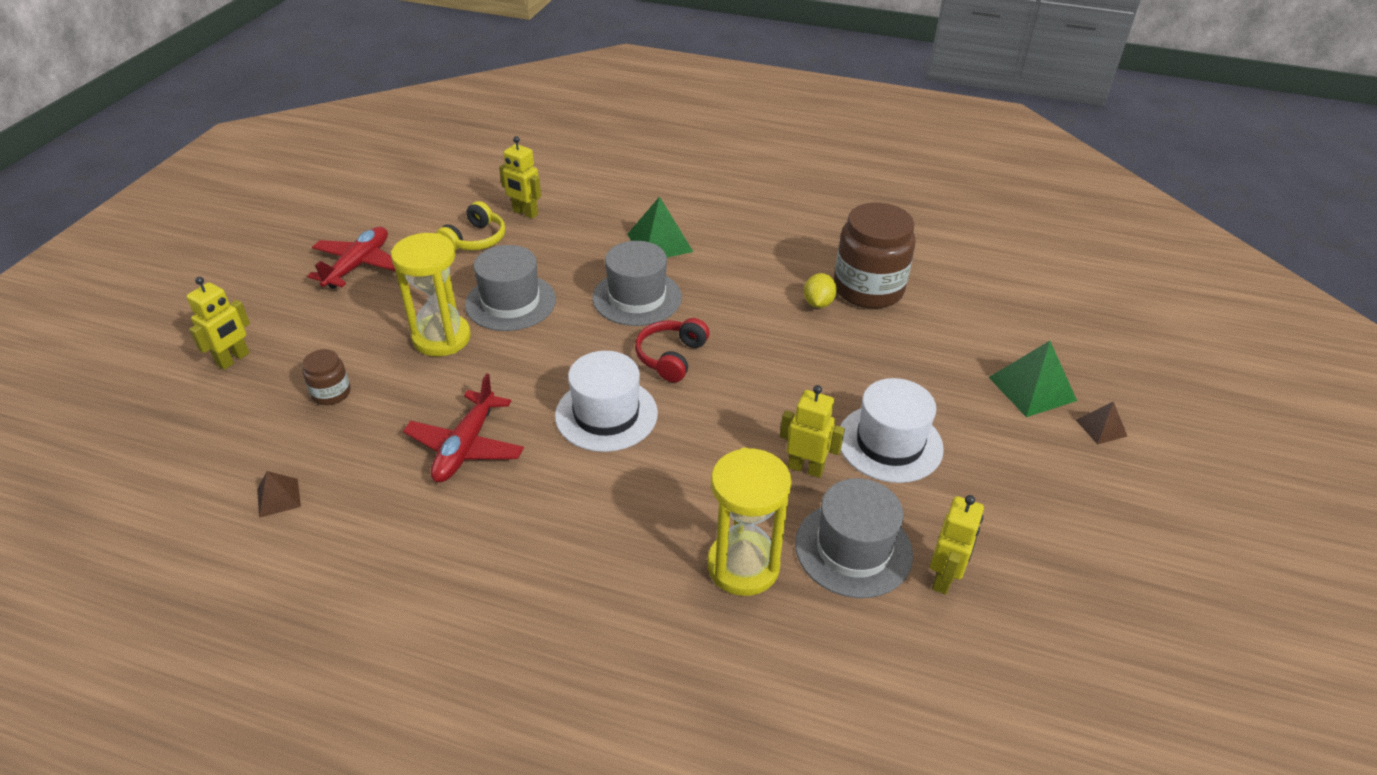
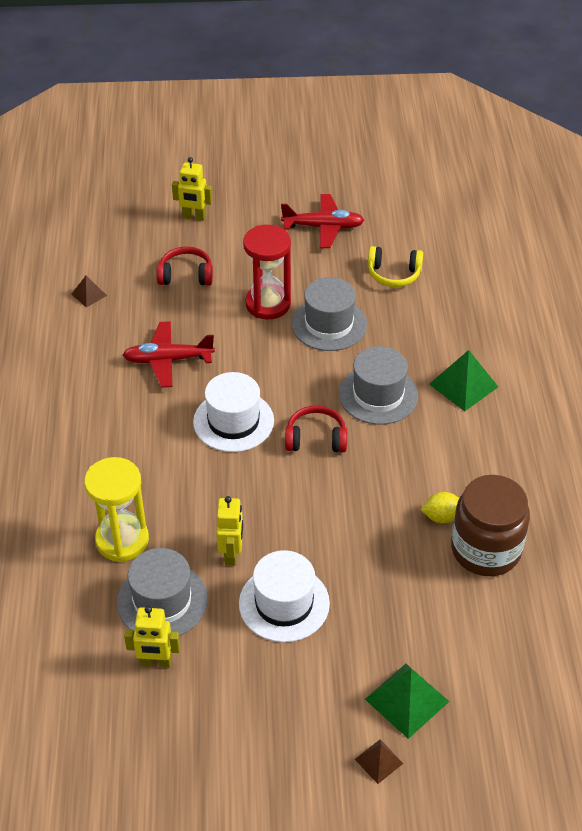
camera: 70 degrees right, 5 degrees up
brown jar [302,349,351,405] -> red headphones [157,246,213,286]
yellow hourglass [391,233,471,356] -> red hourglass [243,225,291,319]
yellow robot [499,136,541,219] -> none

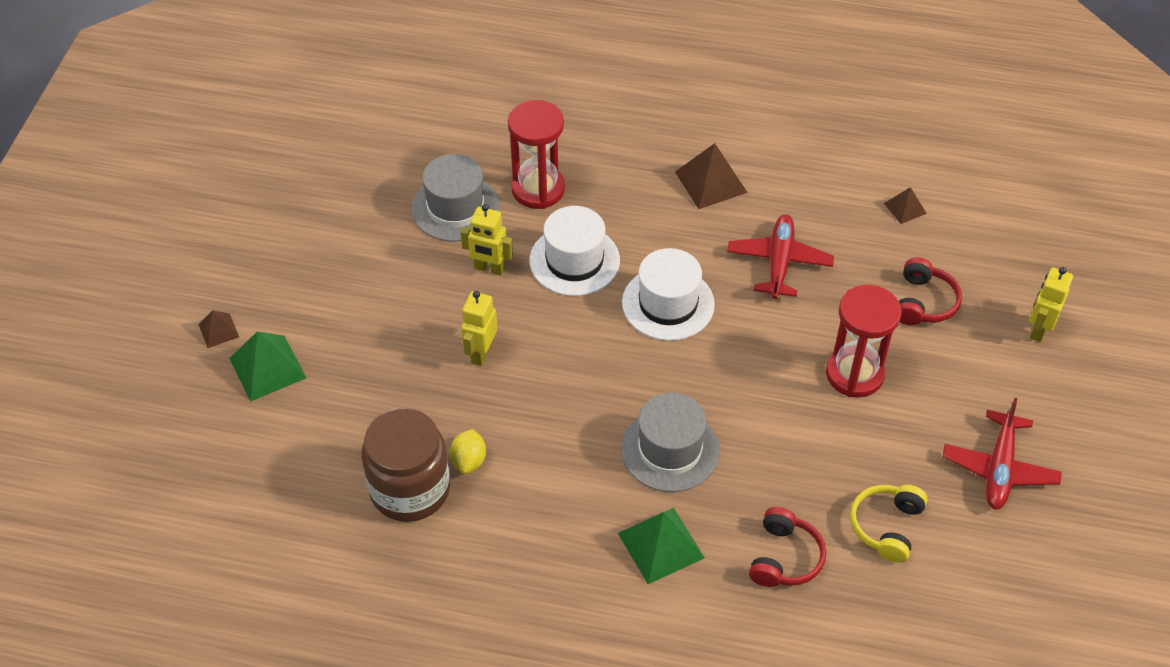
camera: 105 degrees right, 5 degrees up
yellow hourglass [84,457,149,562] -> red hourglass [508,100,565,209]
yellow robot [124,606,180,668] -> yellow robot moved to [461,291,497,366]
white hat [239,550,330,642] -> white hat moved to [530,206,620,296]
red headphones [285,405,347,452] -> red headphones moved to [749,507,826,587]
grey hat [291,277,367,351] -> none
none -> brown pyramid [675,143,748,209]

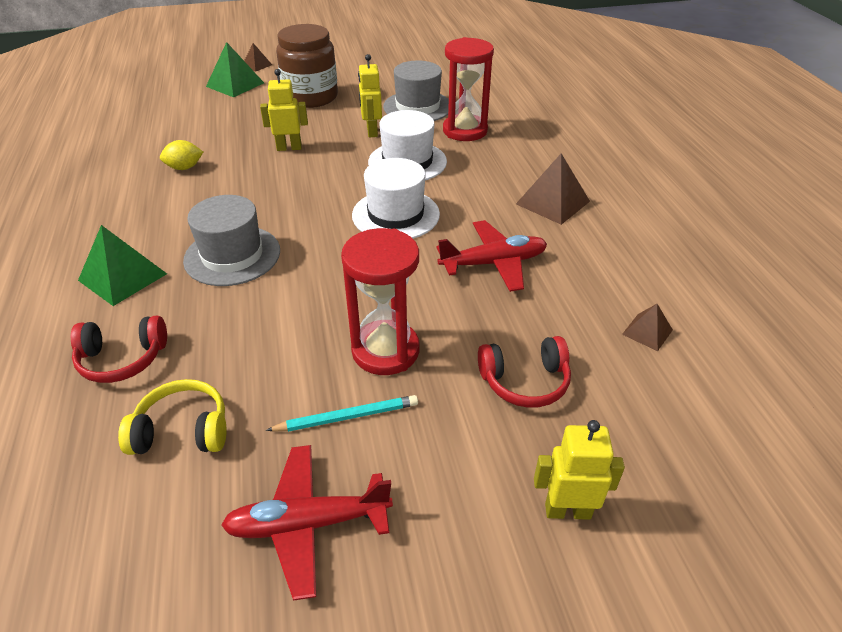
camera: 65 degrees right, 10 degrees down
brown jar [362,408,450,522] -> brown jar moved to [276,24,338,108]
none -> turquoise pencil [266,395,418,432]

